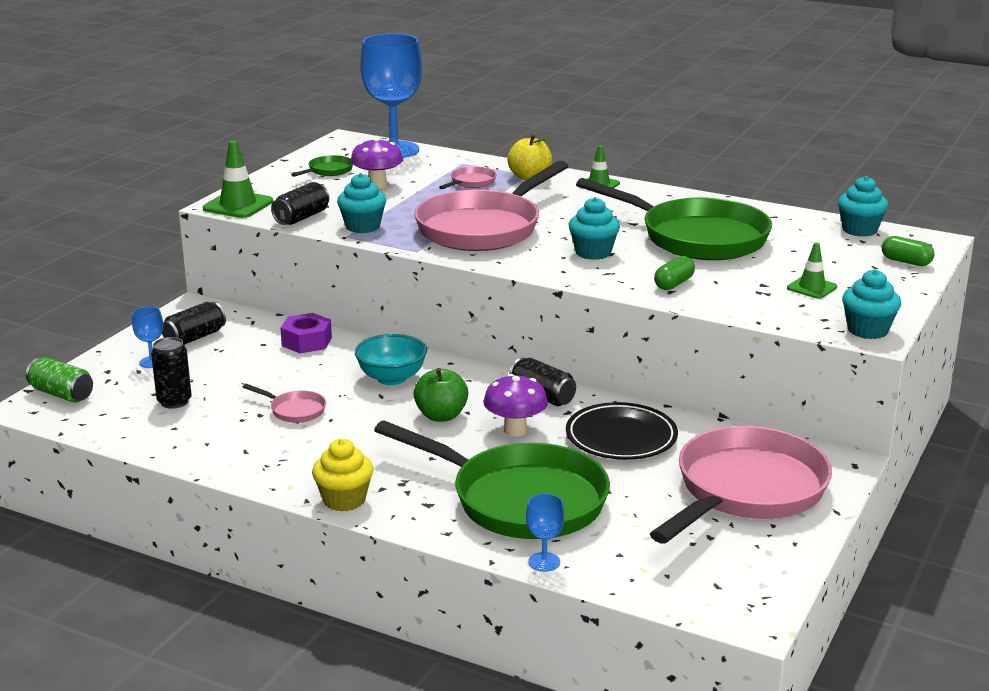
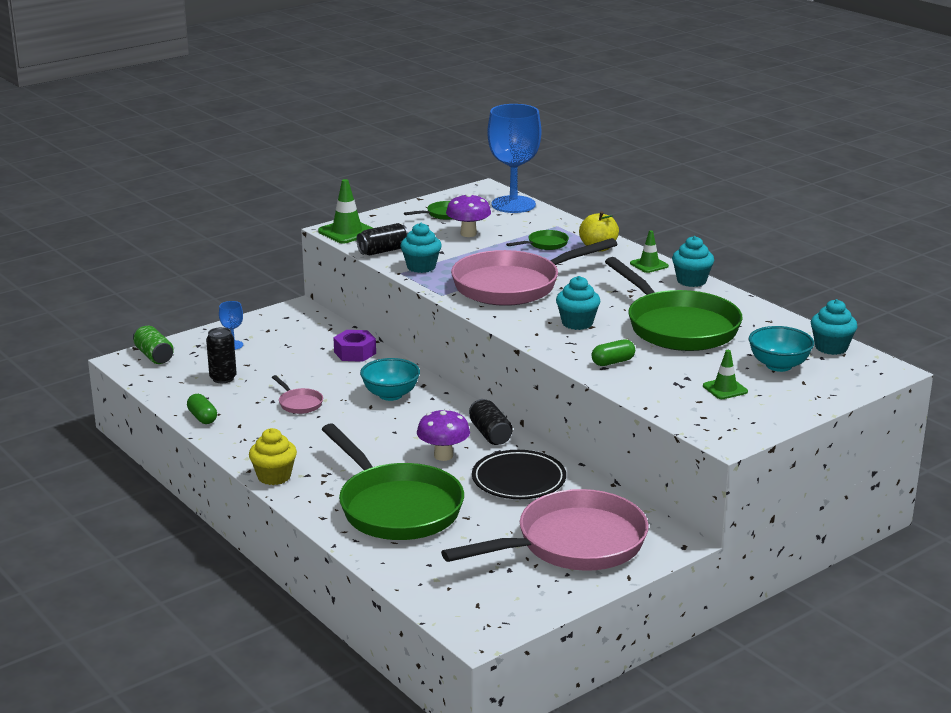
camera: 25 degrees right, 0 degrees up
black can [162,302,226,345] -> none
green apple [413,368,468,422] -> none
pink pan [439,166,497,189] -> green pan [506,230,569,250]
blue goblet [526,494,565,572] -> none
turquoise cupcake [842,269,901,339] -> turquoise cupcake moved to [672,236,714,287]
green capsule [882,236,935,266] -> green capsule moved to [187,394,217,424]
none -> turquoise bowl [749,326,814,372]

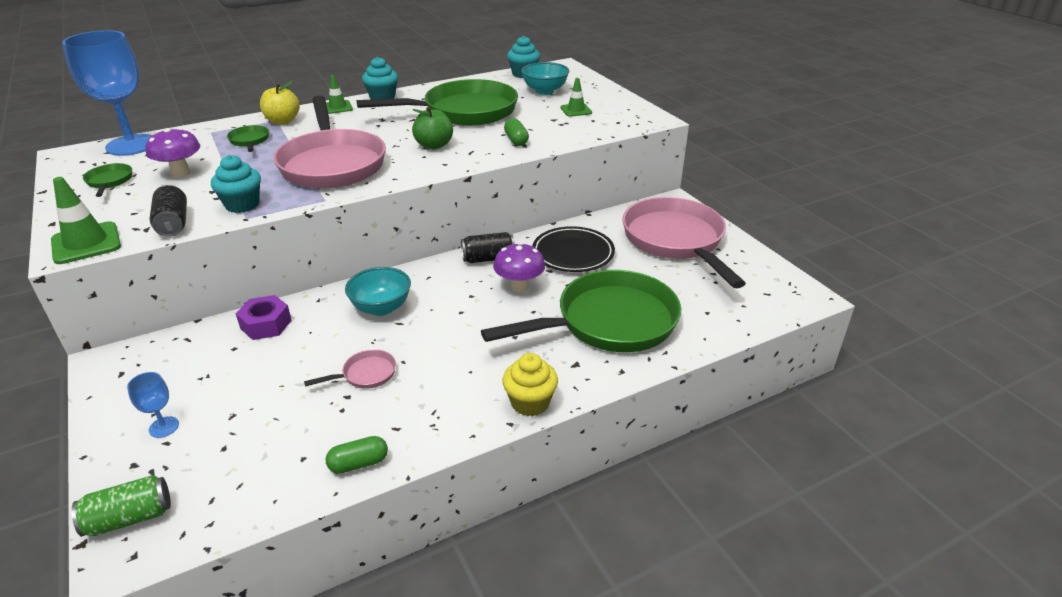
camera: 80 degrees left, 10 degrees up
black can [206,327,237,383] -> none
turquoise cupcake [556,276,601,330] -> green apple [412,107,453,149]

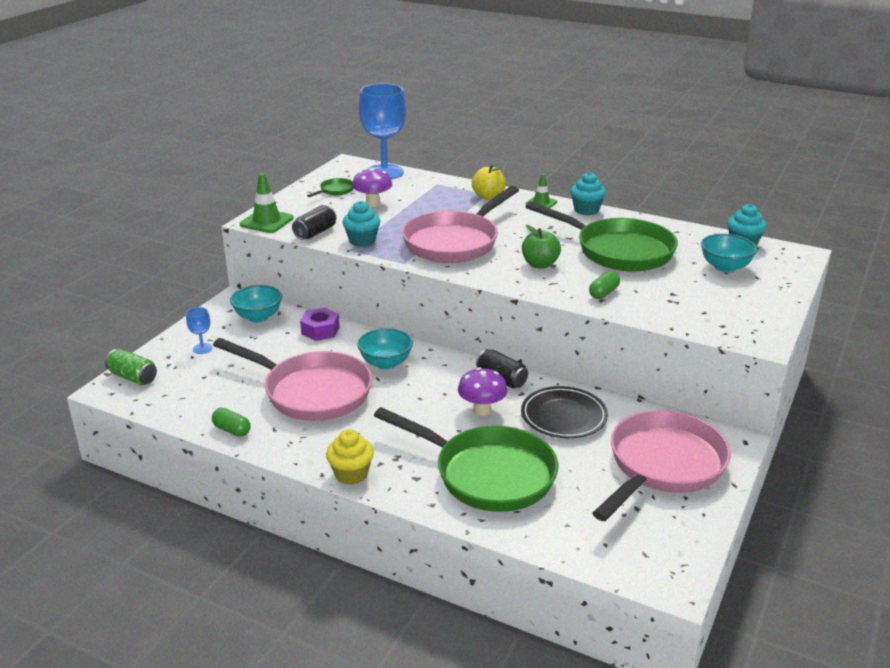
camera: 55 degrees right, 5 degrees down
green pan [227,125,269,152] -> none
pink pan [304,349,396,389] -> pink pan [213,338,372,421], size x2.49
green traffic cone [561,78,592,117] -> none
none -> turquoise bowl [230,285,282,322]

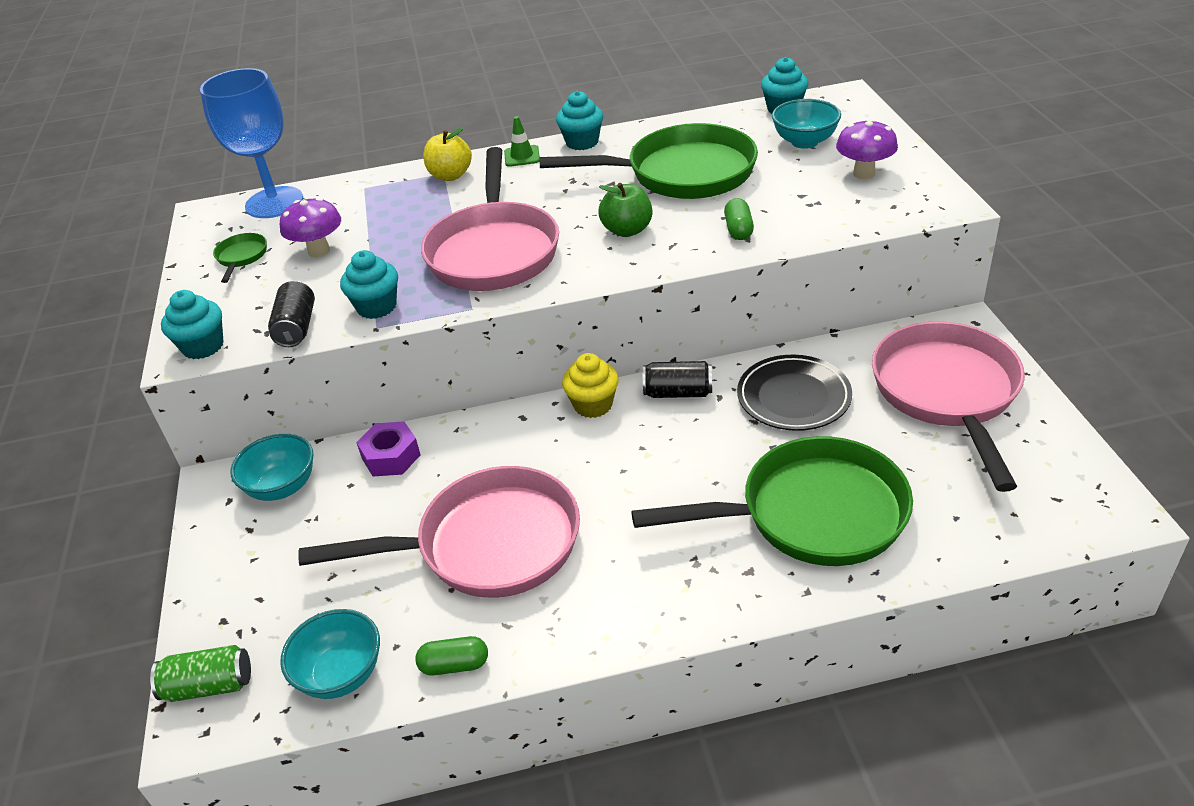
camera: 35 degrees left, 10 degrees up
blue goblet [186,307,212,354] -> none
green traffic cone [240,173,294,233] -> turquoise cupcake [161,290,224,359]
yellow cupcake [326,429,374,485] -> yellow cupcake moved to [562,353,619,418]
turquoise bowl [357,328,413,369] -> turquoise bowl moved to [280,609,380,699]
purple mushroom [458,367,508,416] -> purple mushroom moved to [836,119,898,179]

